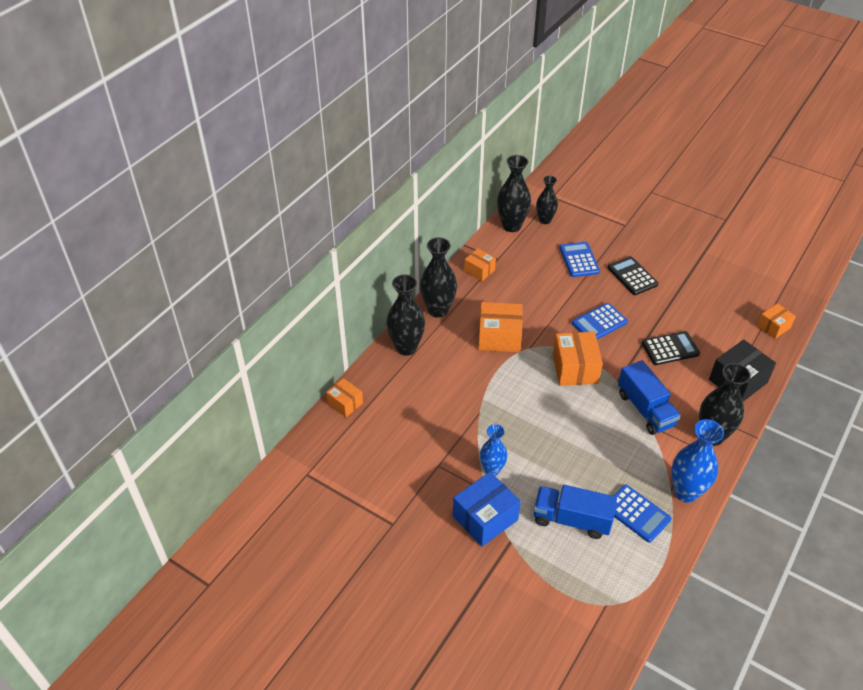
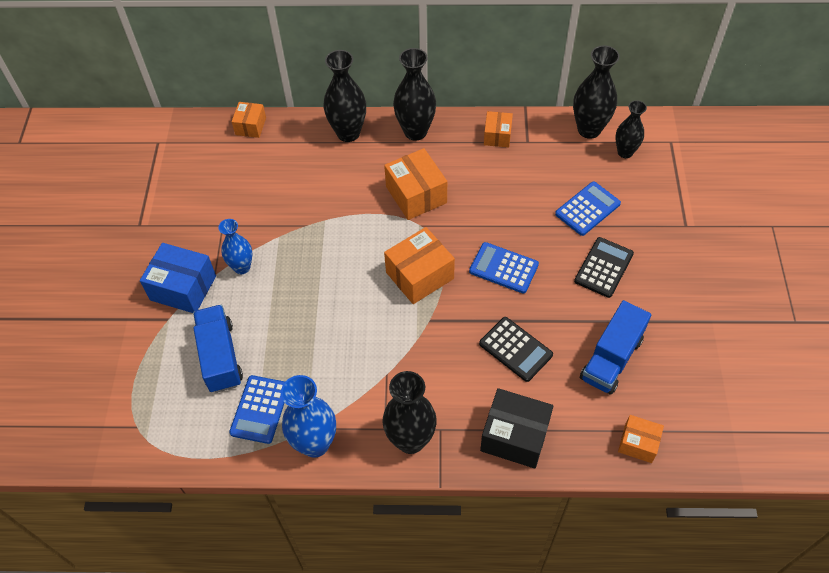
camera: 60 degrees right, 10 degrees up
blue truck [618,360,681,435] -> blue truck moved to [580,300,651,395]

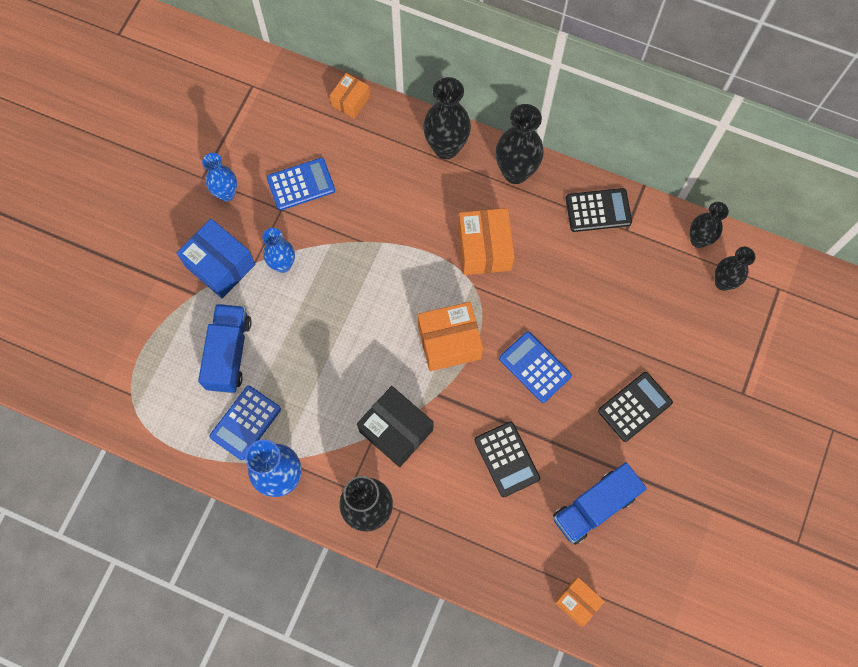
camera: 20 degrees right, 15 degrees up
black box [480,388,553,469] -> black box moved to [357,386,433,467]
orange box [484,111,513,147] -> black calculator [566,188,632,232]
blue calculator [555,181,621,236] -> blue calculator moved to [266,158,335,211]
black vase [573,45,620,139] -> black vase [690,202,729,248], size x0.64
none -> blue vase [202,153,237,201]

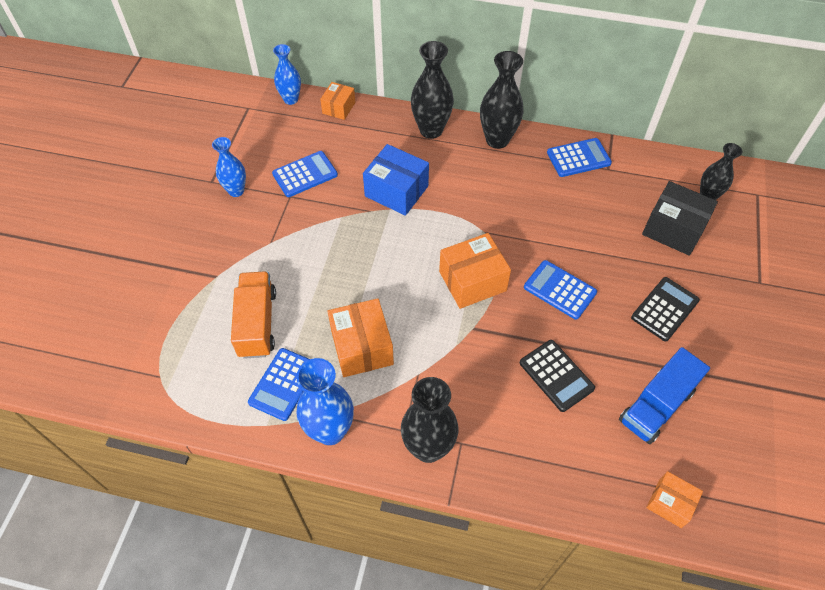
camera: 10 degrees left, 15 degrees down
blue box [177,219,256,298] -> blue box moved to [363,144,429,216]
blue truck [198,304,252,393] -> orange truck [231,271,276,359]
blue vase [262,228,295,273] -> blue vase moved to [273,44,301,105]
black box [357,386,433,467] -> black box moved to [642,181,718,256]
orange box [458,208,515,275] -> orange box moved to [328,298,394,377]
black calculator [566,188,632,232] -> blue calculator [547,138,612,177]
black vase [690,202,729,248] -> none

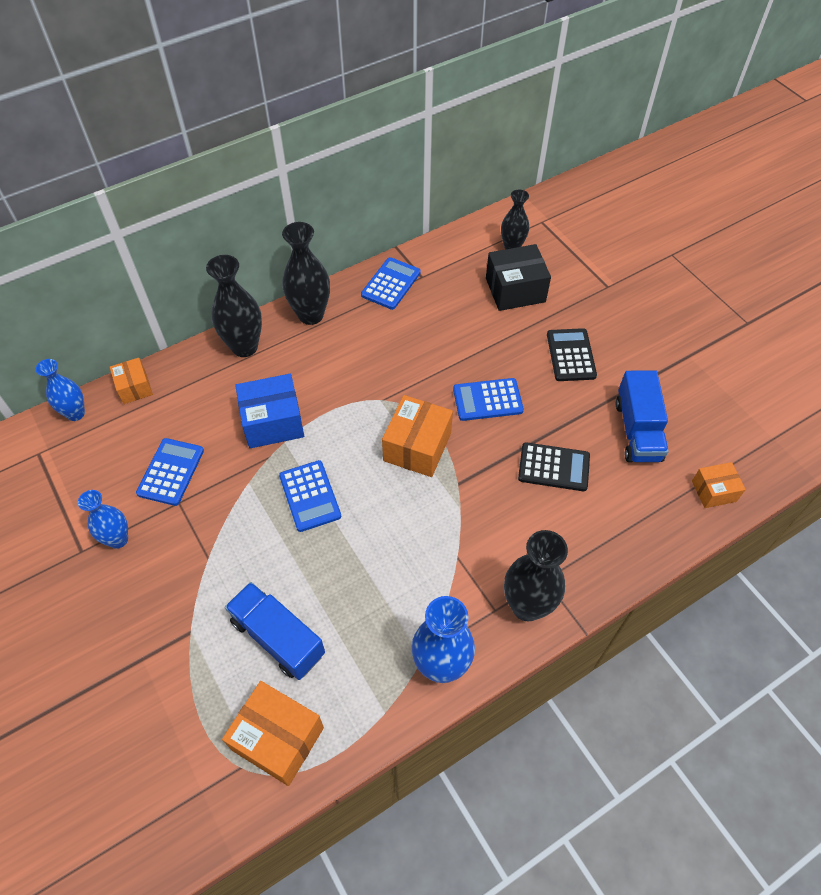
camera: 45 degrees left, 0 degrees up
orange truck [231,271,276,359] -> blue truck [225,582,325,680]
blue calculator [248,348,310,421] -> blue calculator moved to [279,460,341,532]
orange box [328,298,394,377] -> orange box moved to [222,681,324,786]

